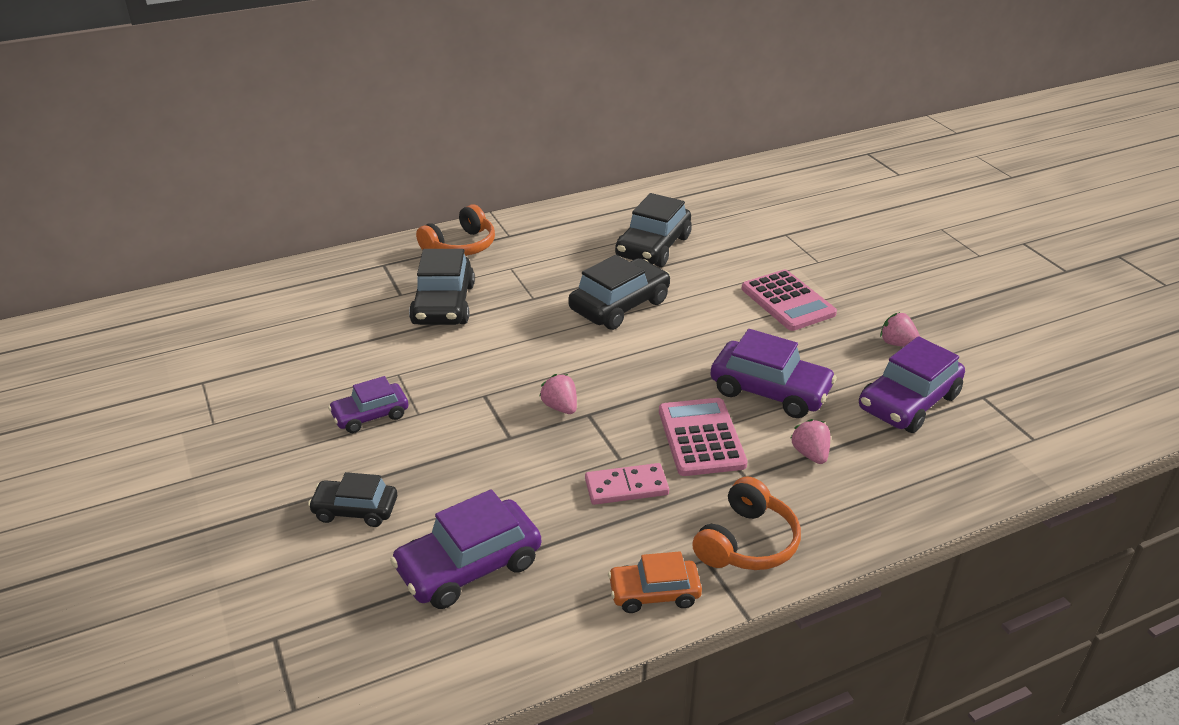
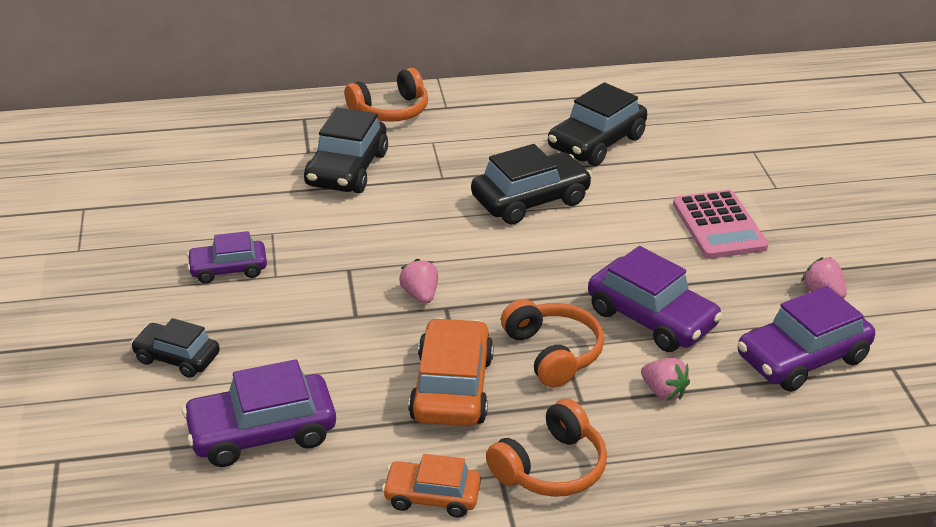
camera: 15 degrees right, 0 degrees up
pink domino [585,463,669,505] -> orange car [408,318,494,426]
pink calculator [659,398,748,476] -> orange headphones [501,299,604,388]
pink strawberry [790,419,830,464] -> pink strawberry turned 135 degrees clockwise [641,358,690,401]

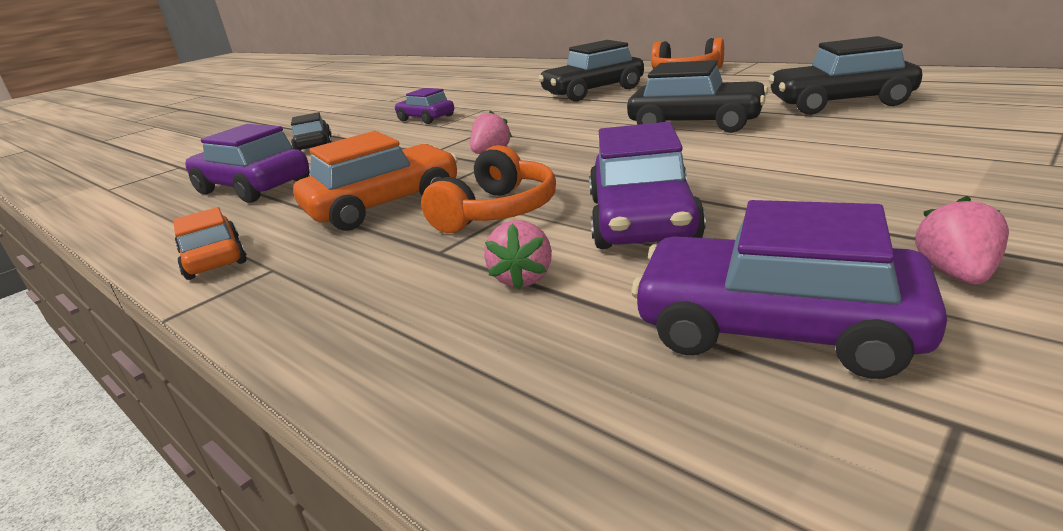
camera: 55 degrees right, 10 degrees down
orange headphones [486,399,607,497] -> none
pink calculator [673,190,769,259] -> none

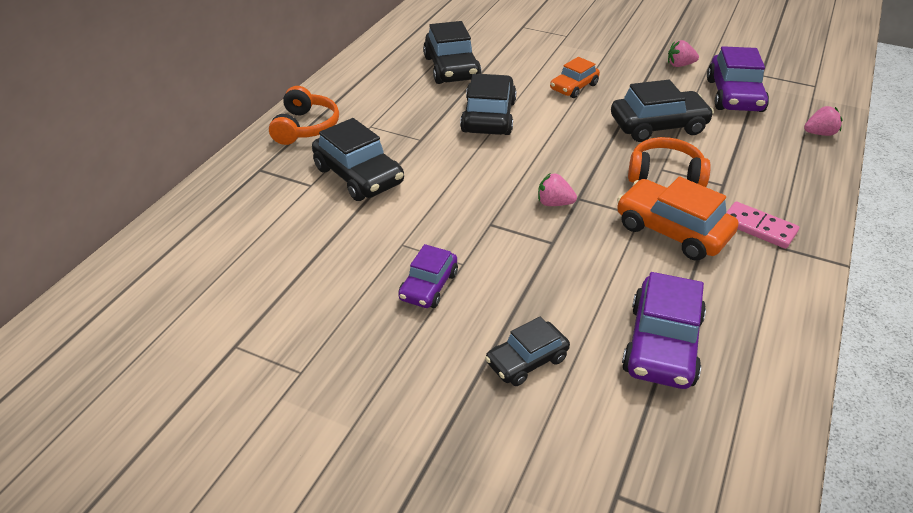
camera: 110 degrees left, 15 degrees up
orange car [173,207,247,280] -> orange car moved to [550,57,600,98]
pink strawberry [484,220,552,290] -> pink strawberry moved to [804,106,843,136]
purple car [589,122,706,249] -> black car [611,80,714,142]
none -> pink domino [726,201,799,249]

